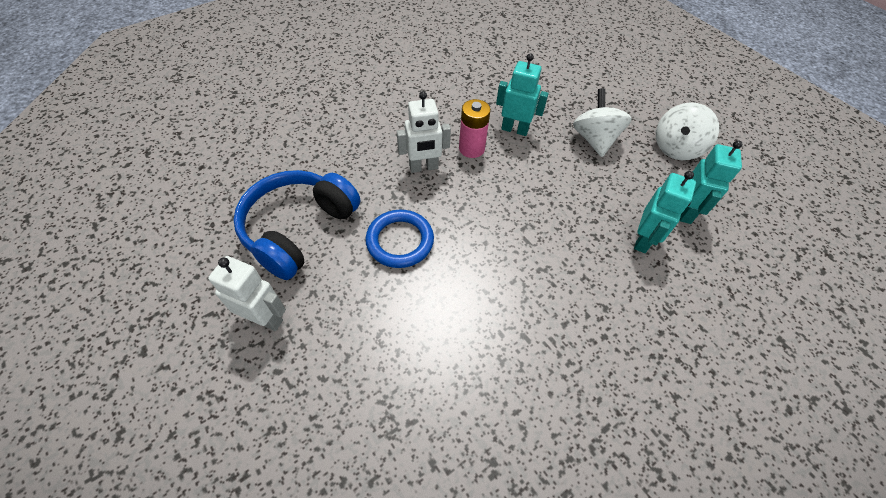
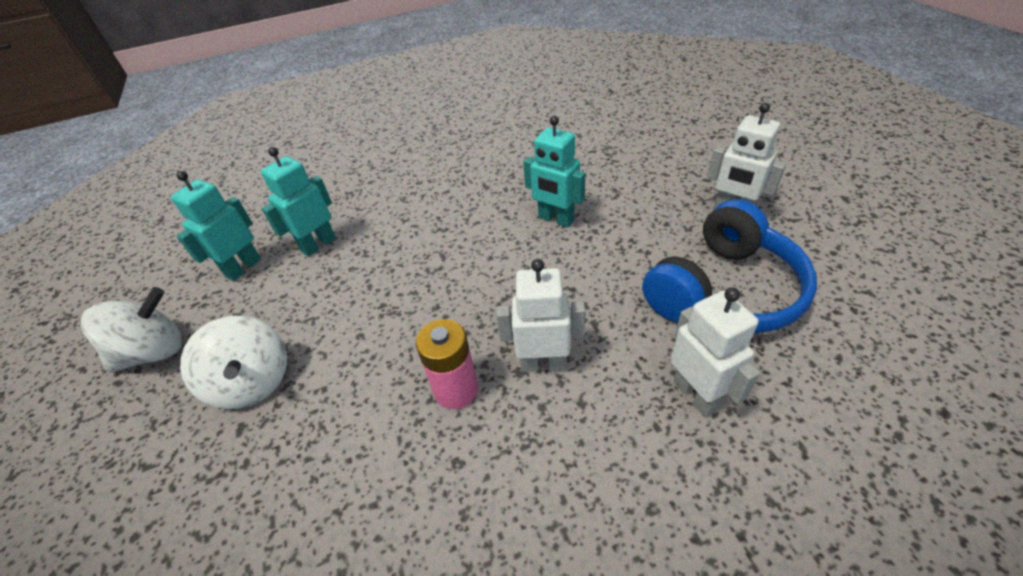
camera: 160 degrees left, 10 degrees down
blue ring [365,210,434,268] -> none
turquoise robot [496,53,549,136] -> turquoise robot moved to [523,116,586,227]
white spinning top [573,88,632,157] -> white spinning top turned 45 degrees counterclockwise [180,316,287,409]
none -> white robot [670,287,760,417]

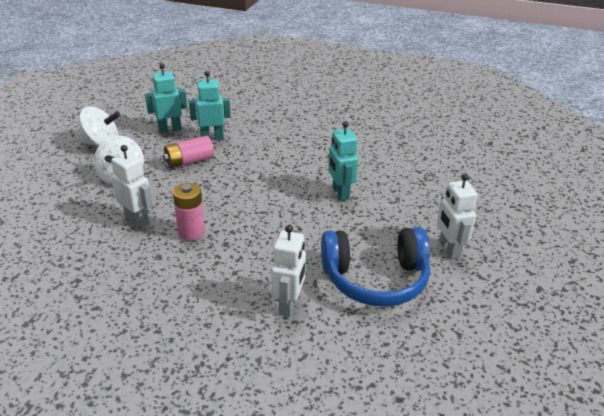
camera: 35 degrees right, 10 degrees down
white robot [496,259,585,372] -> white robot moved to [111,145,153,228]
none -> pink battery [163,136,214,168]

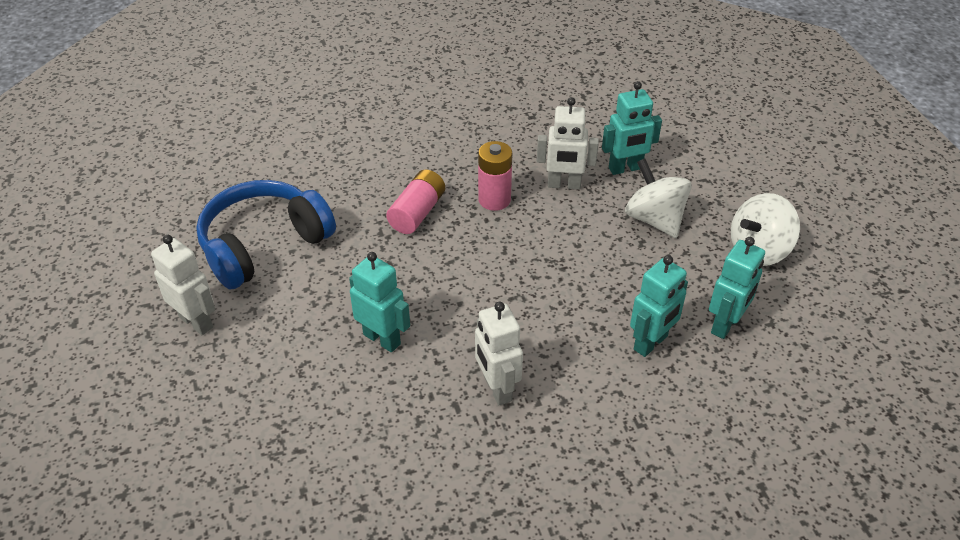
camera: 145 degrees right, 10 degrees up
pink battery [163,136,214,168] -> pink battery moved to [386,169,445,234]
white robot [271,225,306,317] -> white robot moved to [475,302,523,405]
none -> turquoise robot [602,81,662,175]

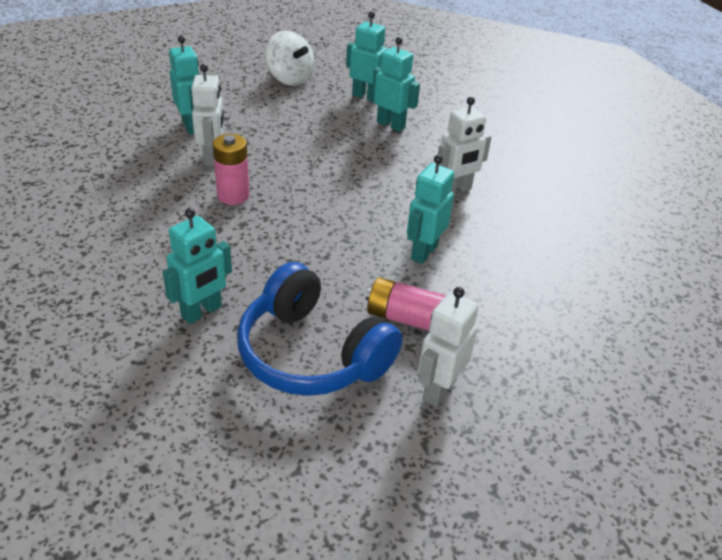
camera: 100 degrees left, 5 degrees down
pink battery [386,169,445,234] -> pink battery moved to [366,277,446,331]
white spinning top [625,158,692,238] -> none
none -> turquoise robot [163,208,232,324]

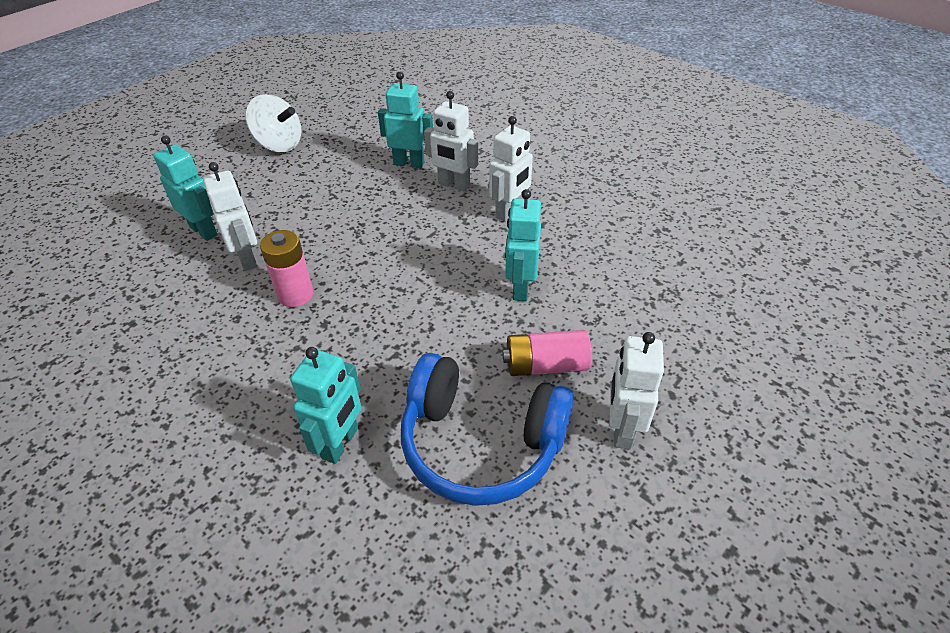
camera: 20 degrees left, 5 degrees up
turquoise robot [346,11,388,102] -> none
none -> white robot [424,91,478,191]

